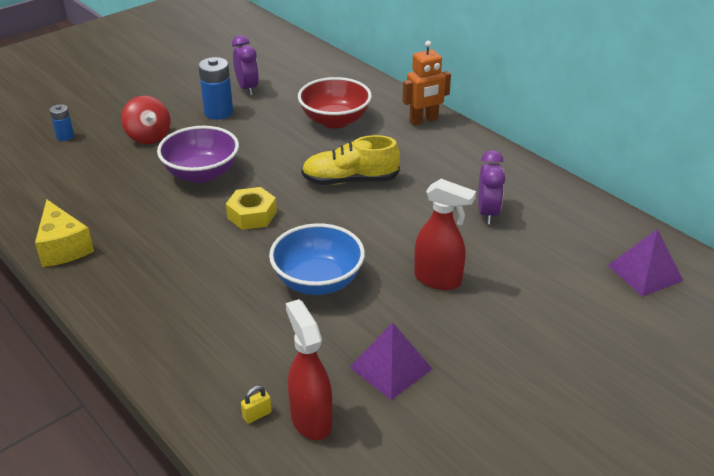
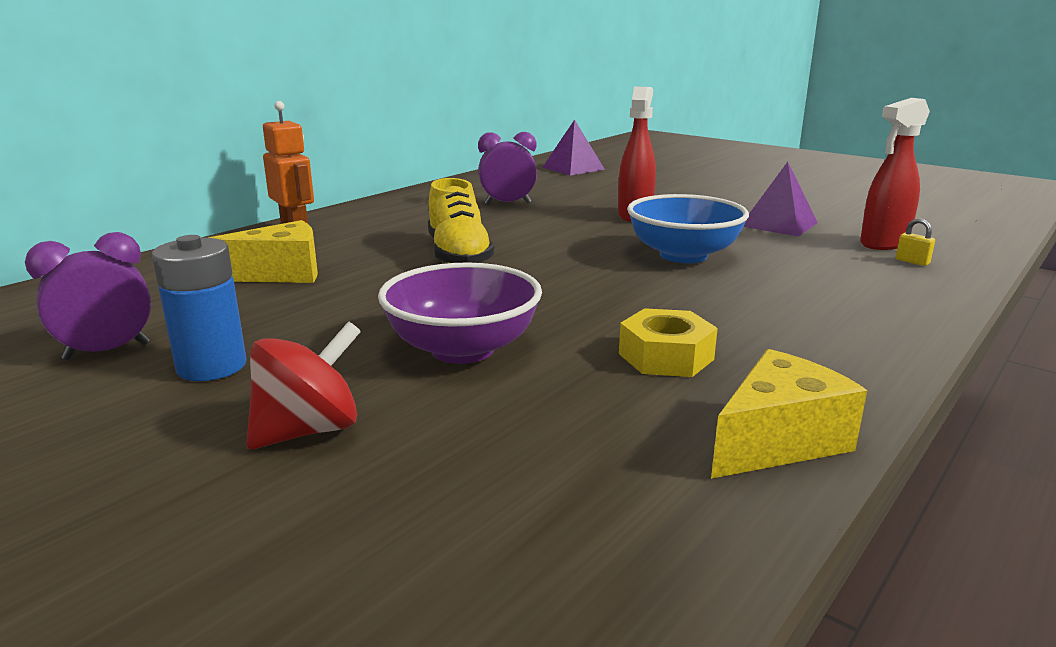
camera: 100 degrees left, 15 degrees down
blue battery [49,104,74,141] -> none
yellow nut [226,187,277,230] -> yellow nut moved to [619,308,718,377]
red bowl [298,77,372,129] -> yellow cheese [208,220,318,283]

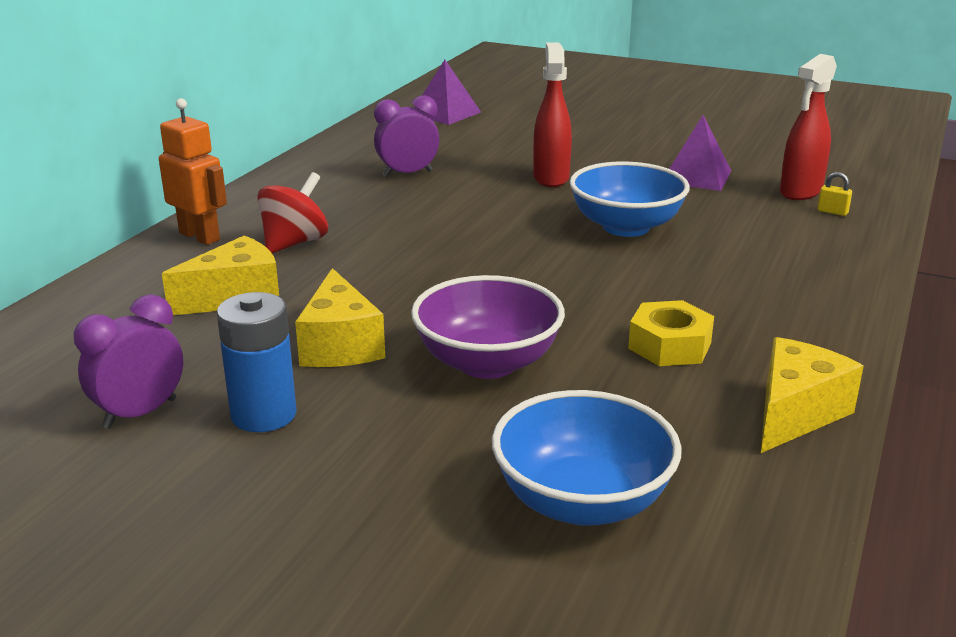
camera: 15 degrees left, 5 degrees up
red spinning top [246,321,361,449] -> red spinning top moved to [257,172,328,253]
yellow shoe [428,178,494,263] -> none
none -> yellow cheese [295,268,385,367]
none -> blue bowl [492,390,682,526]

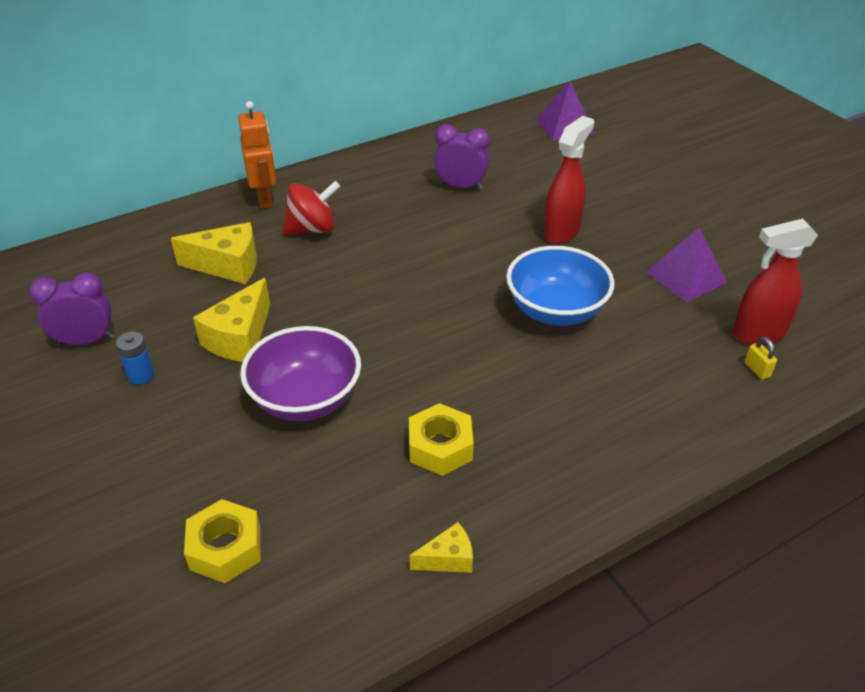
camera: 35 degrees right, 15 degrees up
blue battery [217,292,297,432] -> blue battery [116,332,154,385], size x0.57
blue bowl [492,390,682,526] -> yellow nut [184,499,261,583]
yellow cheese [761,337,864,453] -> yellow cheese [410,522,473,573], size x0.56

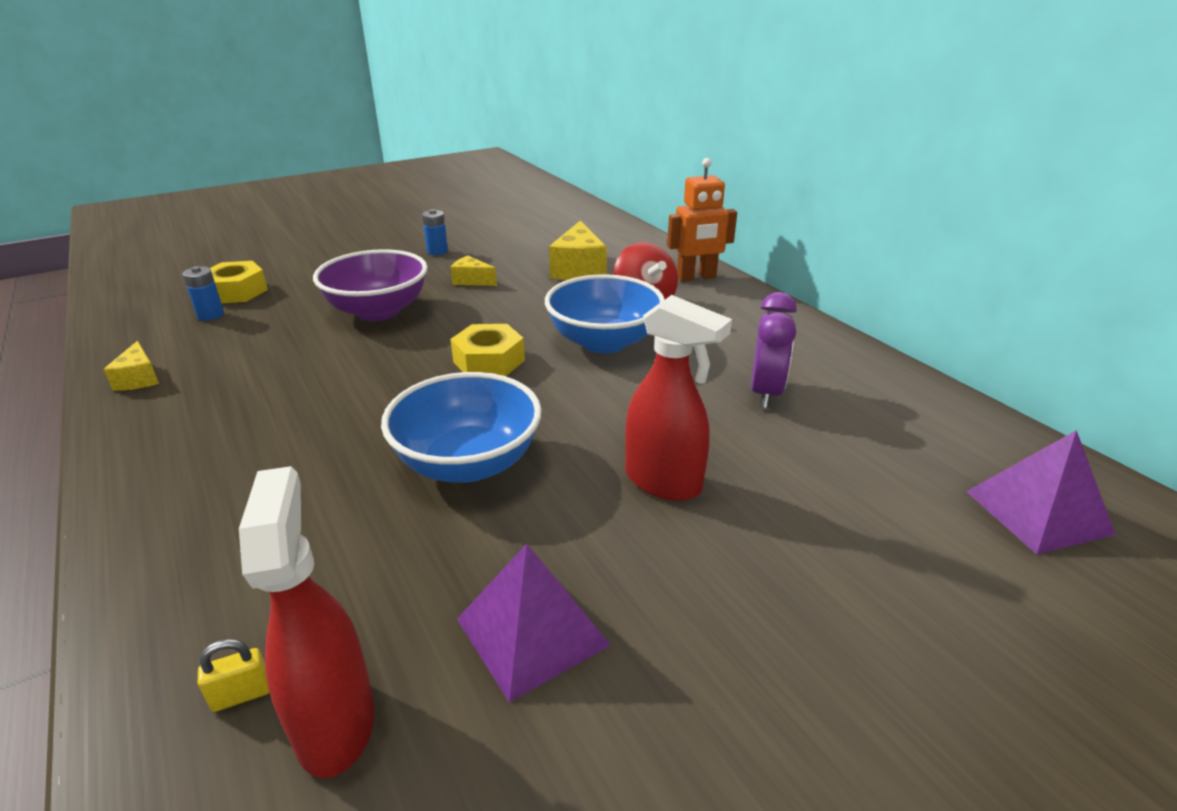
camera: 90 degrees right, 10 degrees down
purple clock [29,272,113,345] -> none
yellow cheese [193,278,270,362] -> yellow cheese [450,256,497,286], size x0.56
yellow nut [409,403,474,476] -> yellow nut moved to [450,324,525,376]
none -> blue battery [183,266,224,321]
none -> blue bowl [545,274,665,354]

